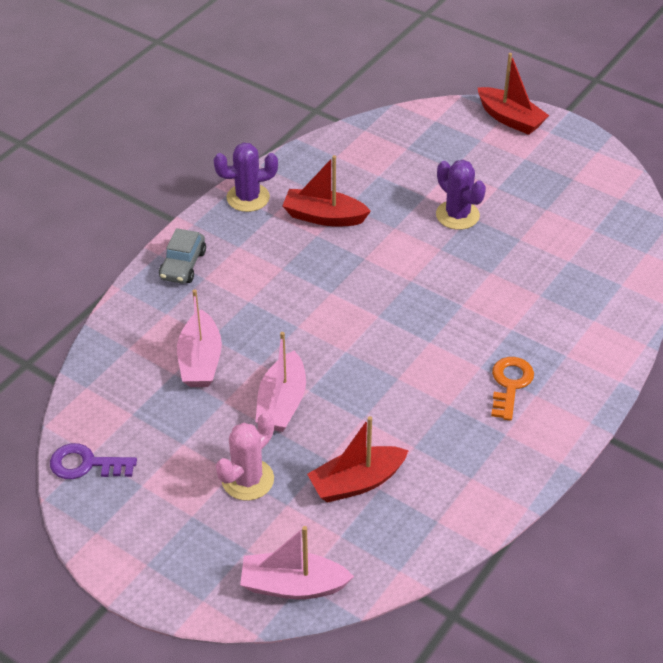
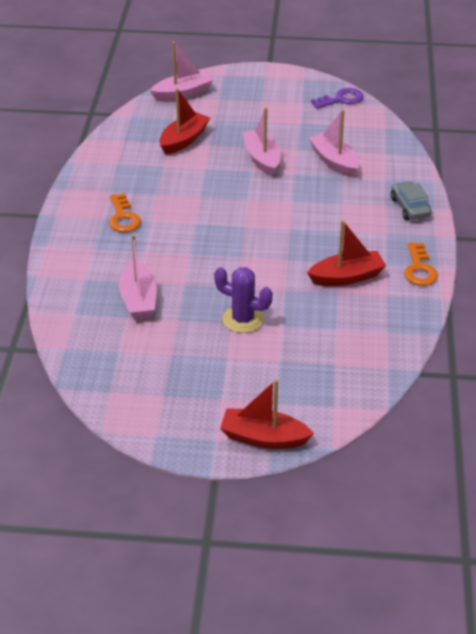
camera: 150 degrees right, 5 degrees down
purple cactus [213,142,278,212] -> orange key [404,243,438,286]
pink cactus [216,412,274,501] -> none
none -> pink boat [119,234,157,320]

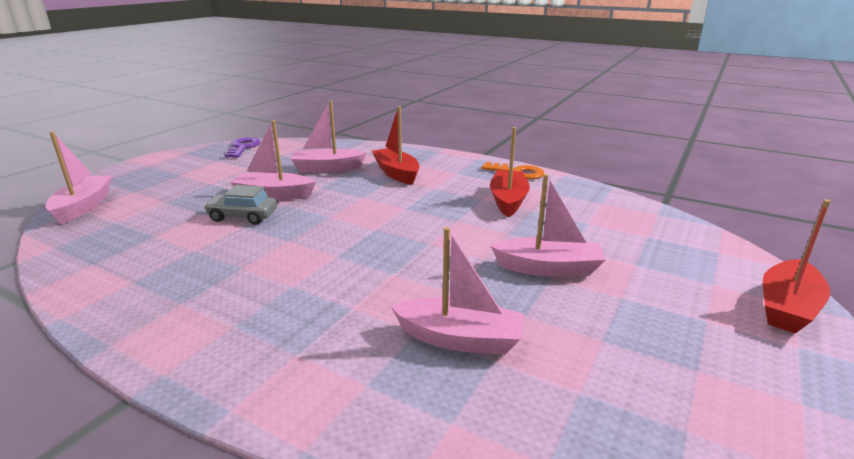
camera: 65 degrees left, 15 degrees down
orange key [109,193,141,232] -> none
red boat [159,88,210,155] -> red boat moved to [372,106,419,185]
purple cactus [214,267,273,333] -> pink boat [491,174,605,277]
grey car [391,181,431,220] -> grey car moved to [204,185,277,225]

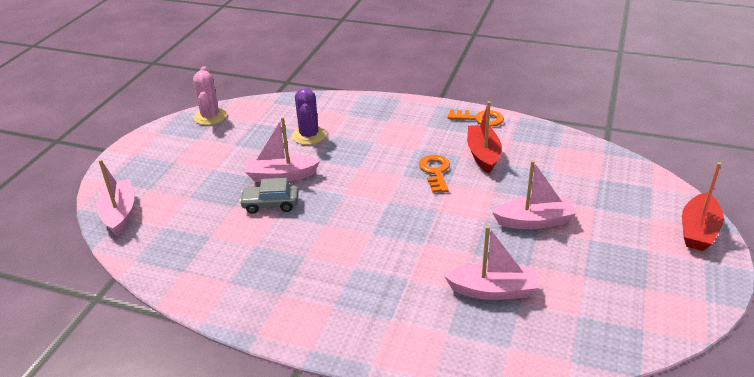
camera: 10 degrees left, 10 degrees up
purple key [225,137,261,158] -> pink cactus [193,66,227,125]
pink boat [291,100,367,172] -> purple cactus [292,88,326,145]
red boat [372,106,419,185] -> none
none -> orange key [419,155,450,193]

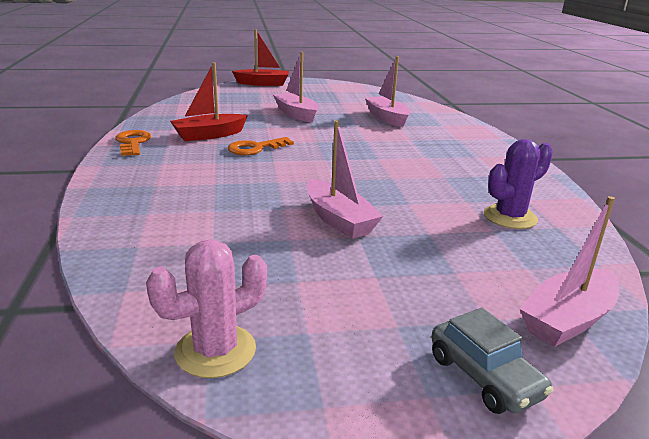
camera: 120 degrees left, 10 degrees down
grey car [239,178,299,214] -> grey car moved to [431,308,554,414]
purple cactus [292,88,326,145] -> purple cactus moved to [484,139,553,229]

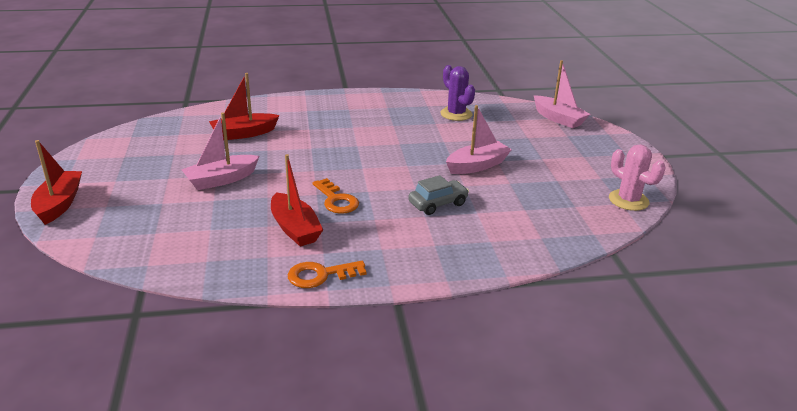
camera: 90 degrees left, 5 degrees up
pink boat [365,56,411,127] -> red boat [209,73,280,140]
grey car [431,308,554,414] -> grey car moved to [408,175,469,215]

